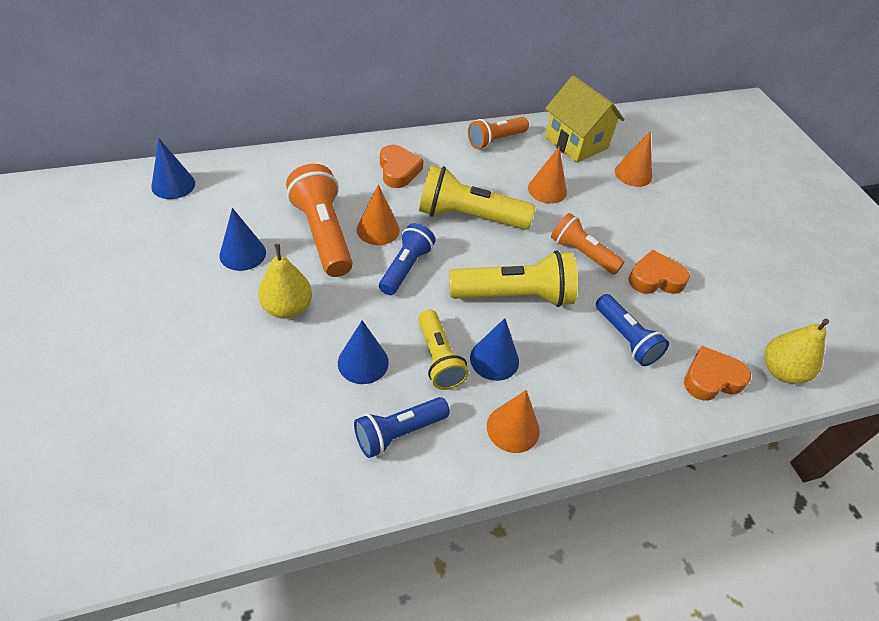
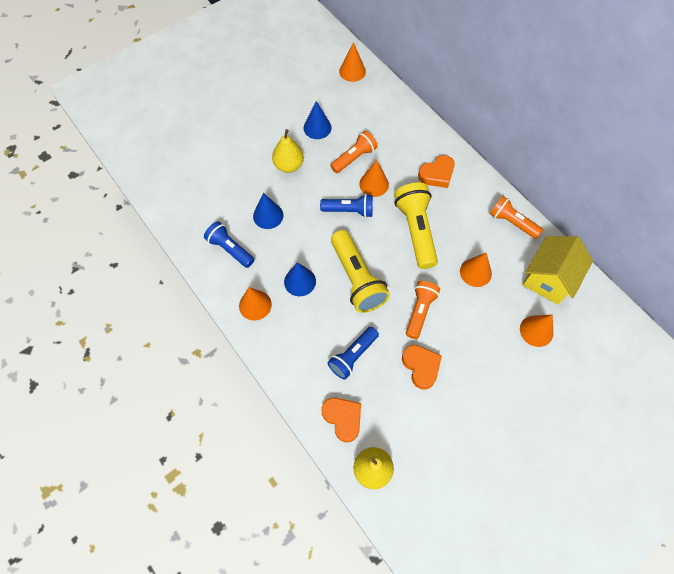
camera: 75 degrees right, 15 degrees up
blue cone [151,138,195,199] -> orange cone [339,42,366,82]
orange flashlight [286,164,353,277] -> orange flashlight [330,131,378,173], size x0.64
yellow flashlight [418,309,469,390] -> none

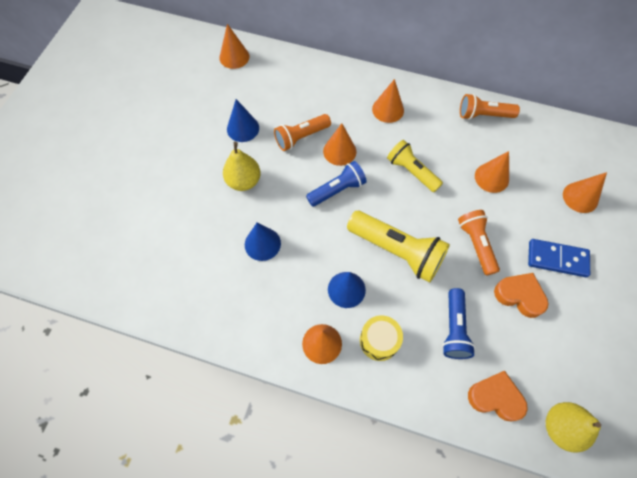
camera: 35 degrees left, 0 degrees up
blue flashlight [204,221,255,268] -> none
orange flashlight [330,131,378,173] -> orange flashlight turned 135 degrees counterclockwise [274,114,331,151]
yellow flashlight [394,183,438,269] -> yellow flashlight [387,140,443,192], size x0.64
orange heart [418,155,455,188] -> orange cone [372,79,404,123]
yellow house [523,236,593,305] -> none
none -> yellow drum [360,315,403,361]
none -> blue domino [528,239,590,277]

